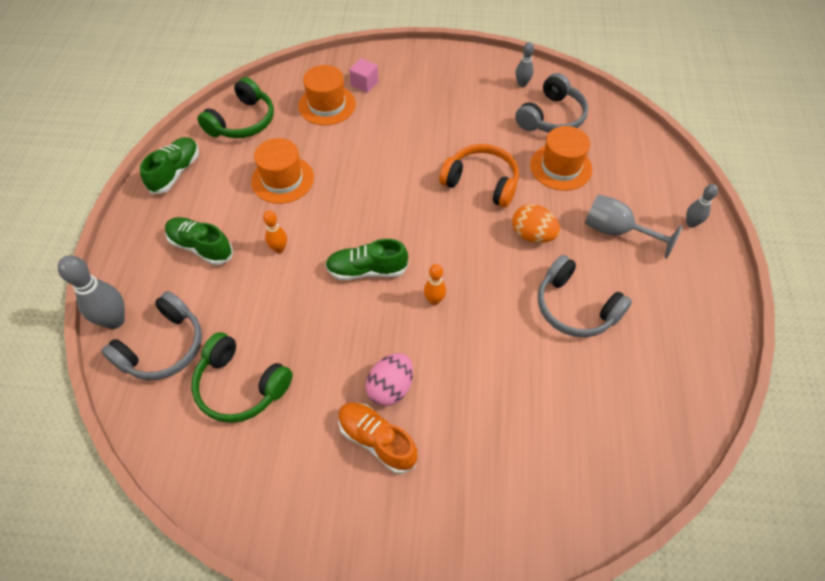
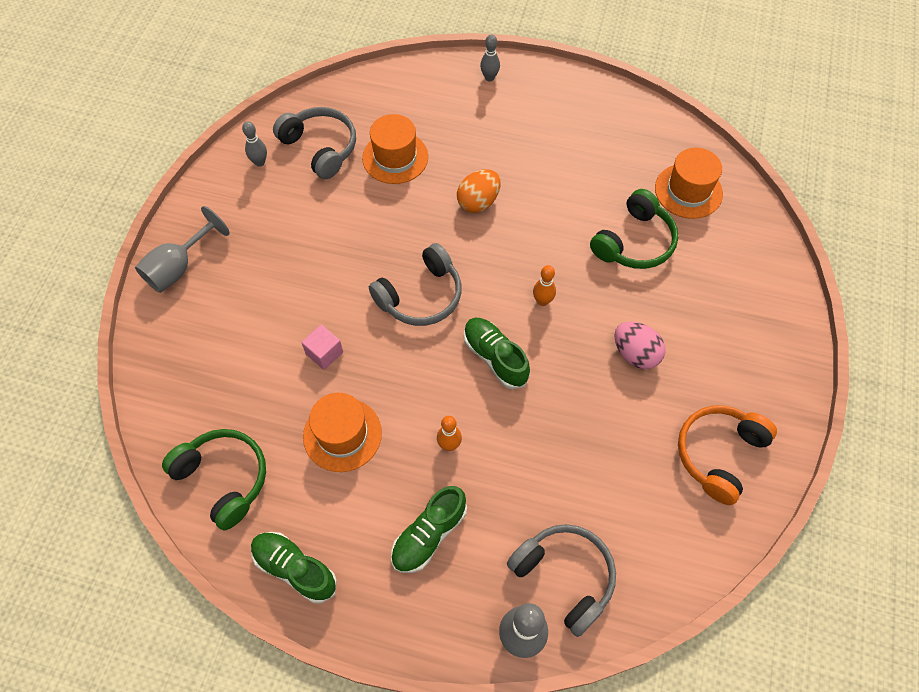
camera: 80 degrees left, 5 degrees up
green headphones [191,332,293,423] -> green headphones moved to [590,189,679,269]
orange hat [298,65,356,125] -> orange hat moved to [655,148,723,219]
green shoe [325,239,408,280] -> green shoe turned 135 degrees clockwise [464,318,530,389]
orange shoe [338,402,418,474] -> none
pink cube [349,58,378,93] -> pink cube moved to [301,325,343,370]
orange headphones [439,144,519,208] -> orange headphones moved to [678,405,777,505]
grey headphones [538,255,632,337] -> grey headphones moved to [369,243,462,326]
grey goblet [585,194,683,259] -> grey goblet moved to [135,206,230,293]

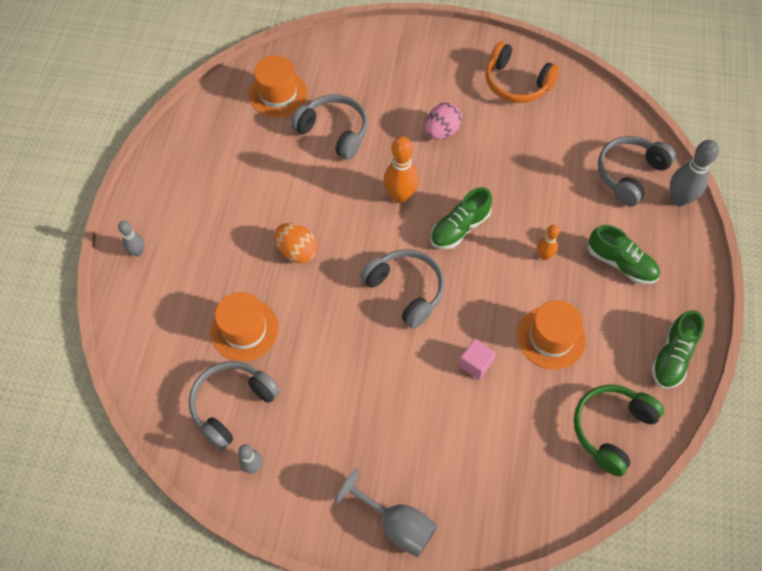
camera: 95 degrees left, 0 degrees up
orange bowling pin [533,265,556,306] -> orange bowling pin [384,136,418,203], size x1.72
green headphones [590,189,679,269] -> grey headphones [291,94,368,160]

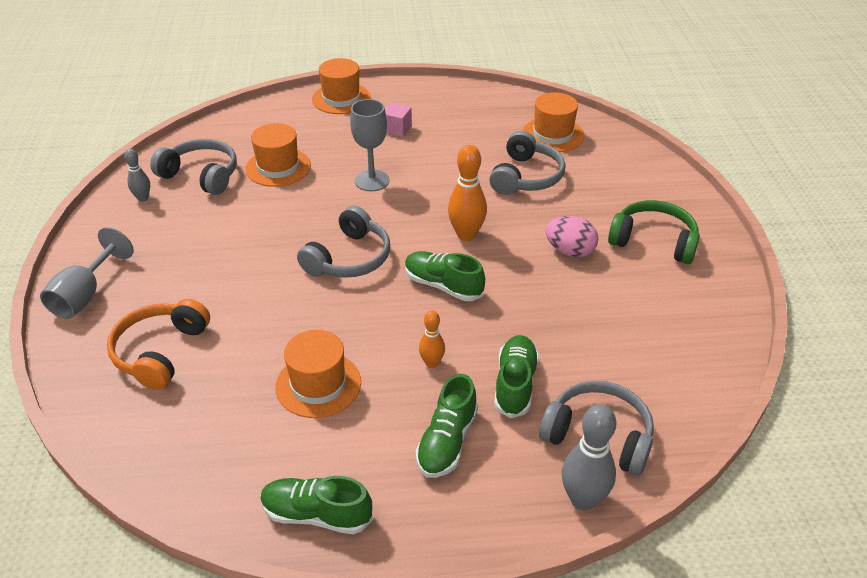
camera: 75 degrees right, 20 degrees down
grey bowling pin [118,221,144,256] -> orange hat [312,58,371,114]
orange egg [275,223,318,263] -> grey goblet [350,99,389,192]
pink cube [459,339,496,380] -> pink cube moved to [385,103,412,137]
orange headphones [486,41,560,103] -> orange headphones moved to [107,299,210,390]
green headphones [574,385,664,476] -> green headphones moved to [608,200,700,264]
none -> green shoe [494,335,539,418]

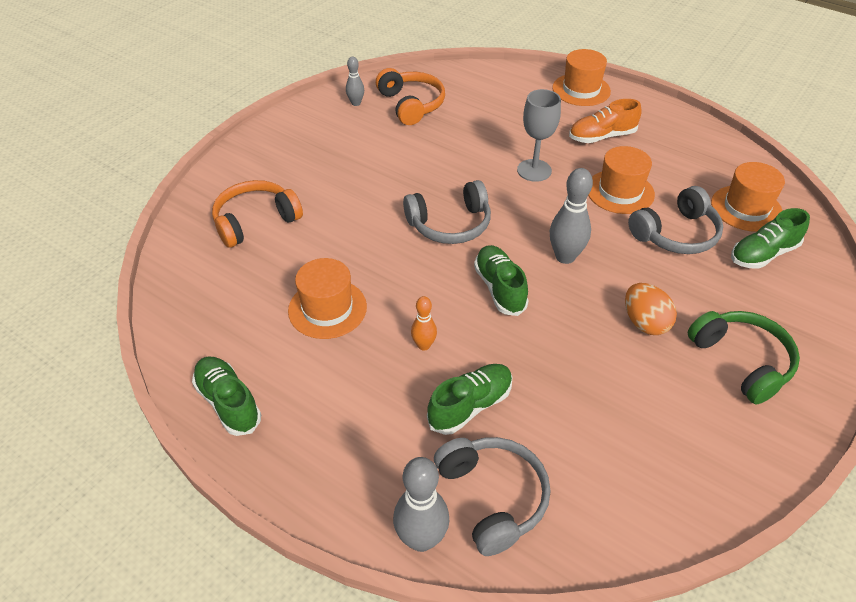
camera: 40 degrees right, 5 degrees up
grey goblet [40,227,134,319] -> none
grey headphones [150,139,237,195] -> orange headphones [376,68,445,125]
orange hat [245,123,311,187] -> orange hat moved to [588,146,655,214]
pink cube [385,103,412,137] -> orange shoe [569,99,642,143]
green shoe [416,374,478,478] -> green shoe moved to [731,208,810,269]
orange bowling pin [448,145,487,241] -> grey bowling pin [550,168,593,264]
pink egg [545,216,598,258] -> orange egg [625,283,677,335]

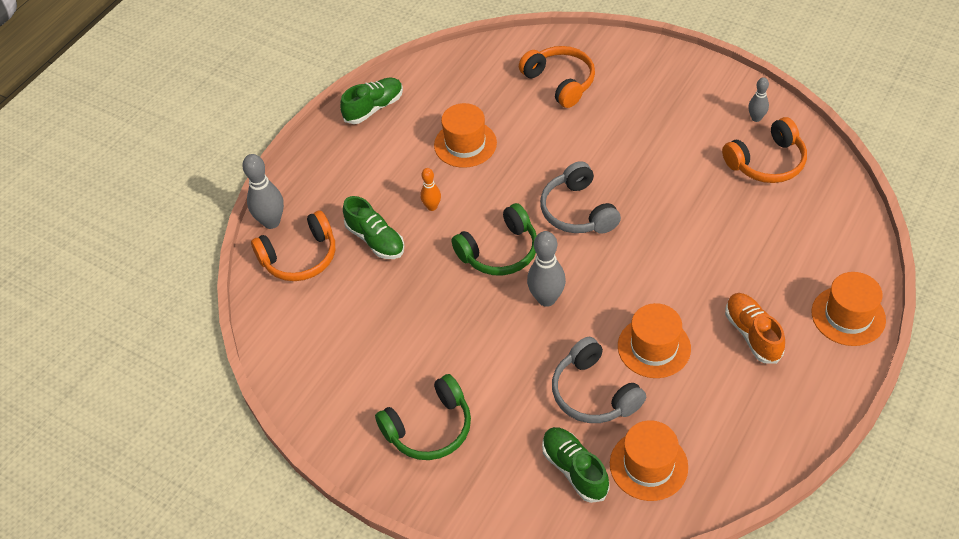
camera: 90 degrees right, 5 degrees up
grey headphones [434,437,550,556] -> orange headphones [251,210,335,281]
green shoe [474,245,529,316] -> green headphones [451,203,537,276]
grey goblet [517,89,561,182] -> none
orange egg [625,283,677,335] -> none

